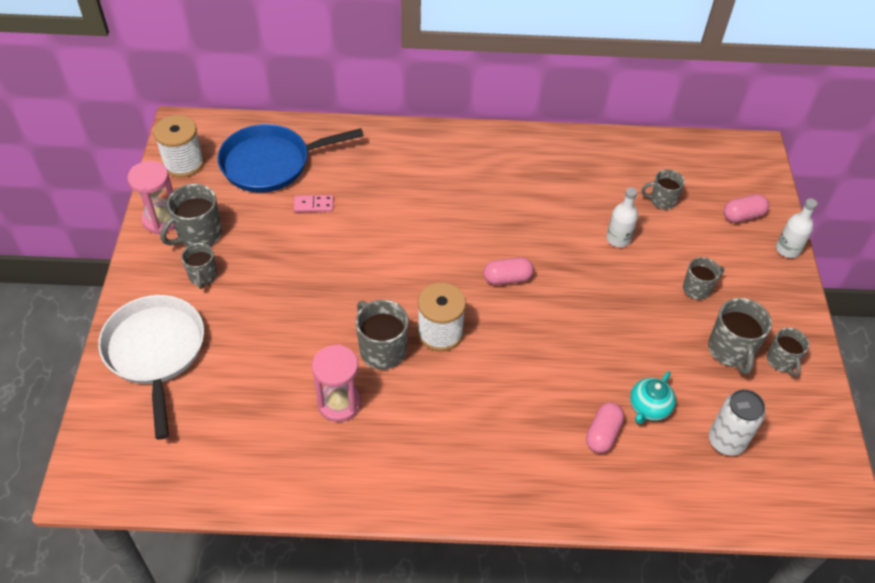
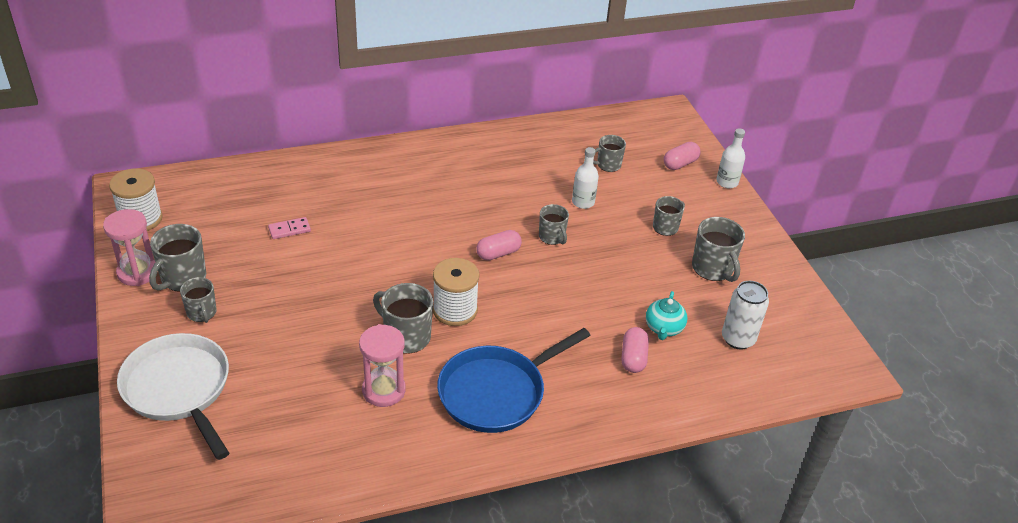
camera: 20 degrees left, 10 degrees down
blue pan [218,124,364,193] -> blue pan moved to [437,328,591,433]
grey mug [767,328,810,377] -> grey mug moved to [539,204,569,245]

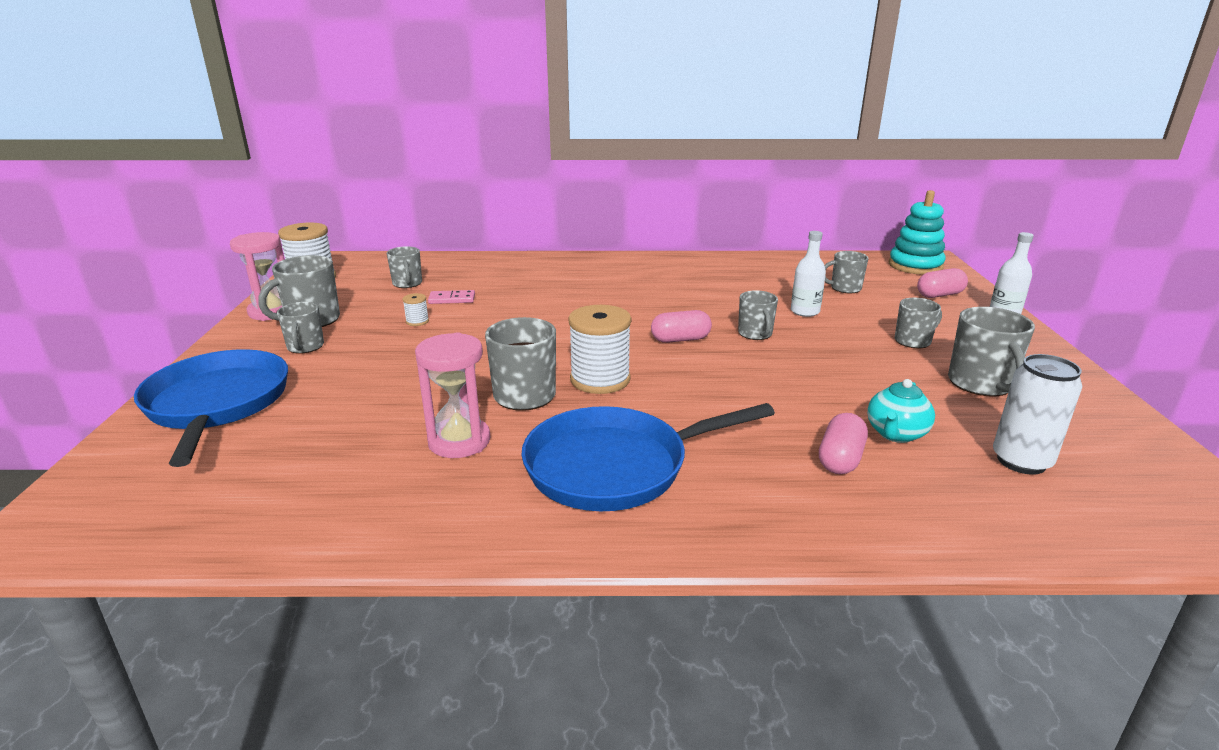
camera: 20 degrees right, 15 degrees down
white pan [117,333,229,460] -> blue pan [134,349,288,467]
none -> grey mug [387,246,422,288]
none -> white spool [402,293,429,326]
none -> turquoise stacking toy [889,190,946,275]

